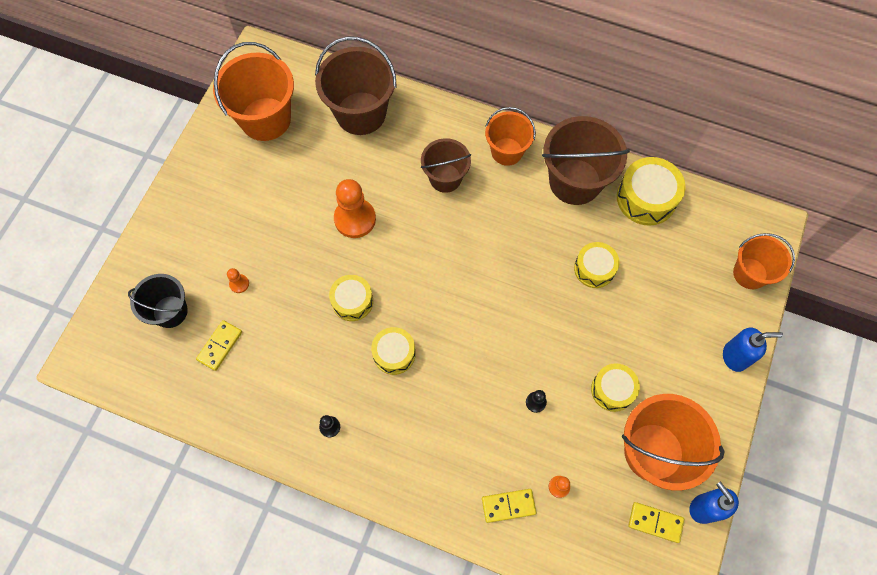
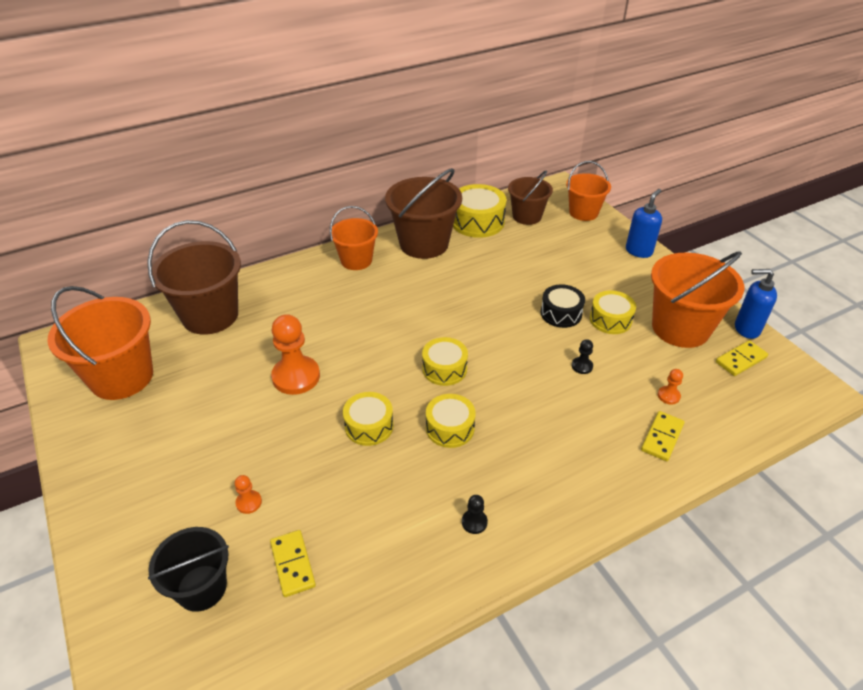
camera: 50 degrees left, 25 degrees down
brown bucket [421,138,471,193] -> brown bucket moved to [508,170,553,225]
yellow drum [574,242,620,288] -> yellow drum moved to [422,337,468,386]
none -> black drum [540,284,585,328]

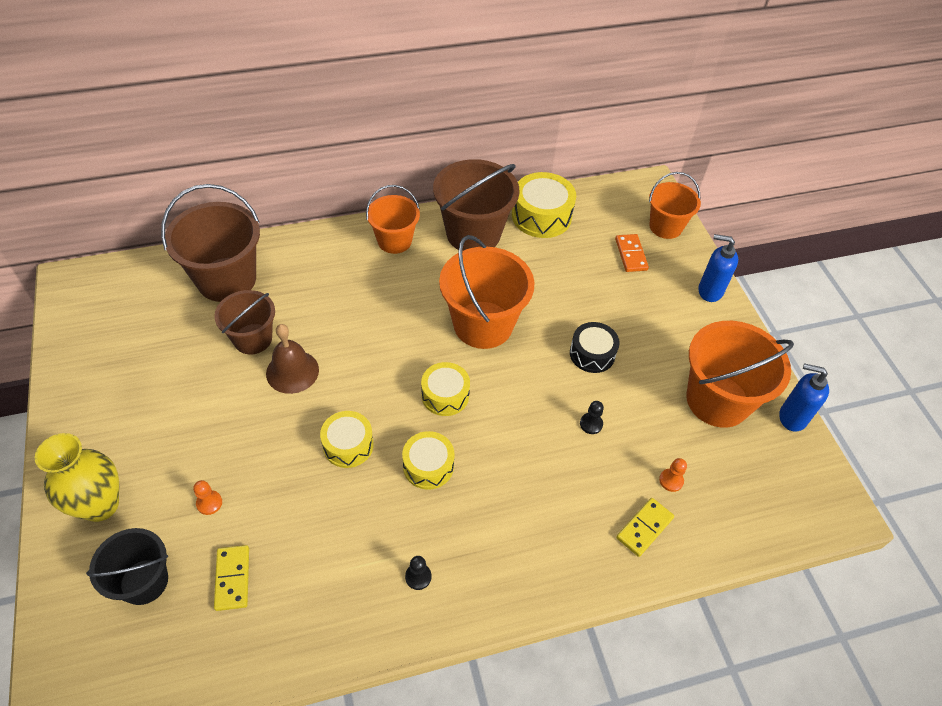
camera: 10 degrees right, 10 degrees up
orange bucket [47,286,153,400] -> orange bucket moved to [439,235,535,349]
orange pawn [271,314,320,395] -> brown bell [266,324,319,394]
brown bucket [508,170,553,225] -> brown bucket moved to [214,290,275,354]
yellow drum [590,290,636,334] -> none
blue soap dispenser [626,189,662,258] -> blue soap dispenser turned 120 degrees counterclockwise [698,234,738,302]
yellow domino [716,340,768,376] -> none
none -> yellow vase [35,433,119,522]
none -> orange domino [615,234,649,272]

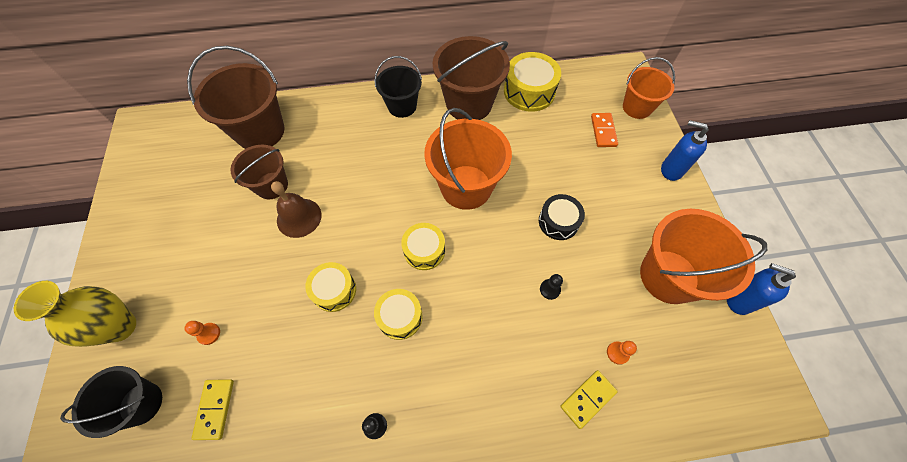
camera: 10 degrees right, 10 degrees up
orange bucket [366,185,420,254] -> black bucket [374,56,422,118]

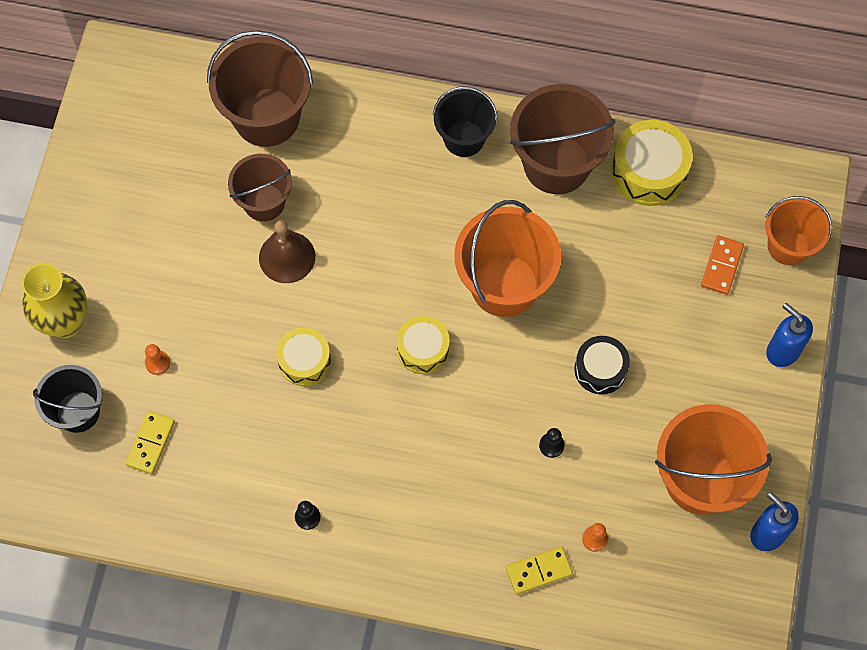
camera: 20 degrees right, 5 degrees up
yellow drum [374,289,423,340] -> none

